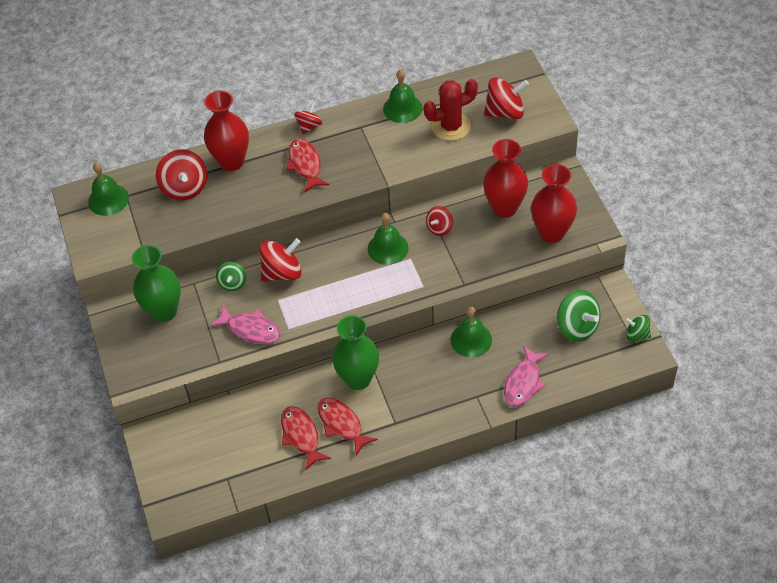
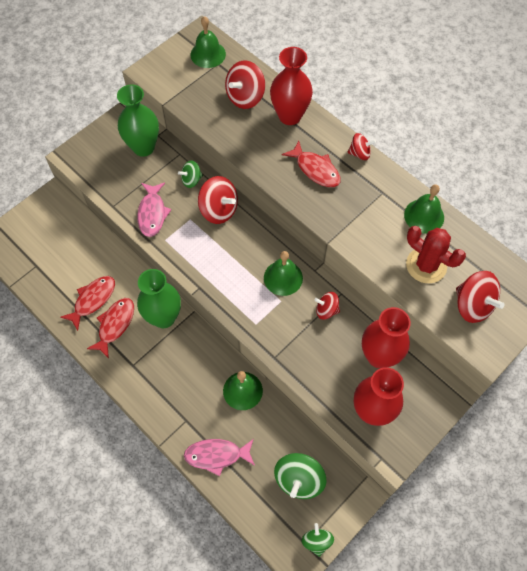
camera: 60 degrees right, 10 degrees up
red fish [286,138,329,193] -> red fish turned 90 degrees clockwise [282,141,341,187]

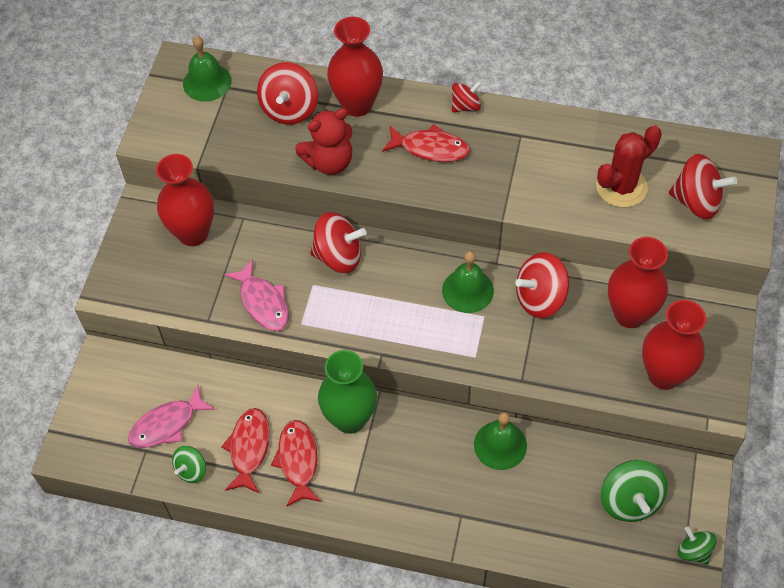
camera: 30 degrees left, 5 degrees down
green vase [117,84,159,157] -> red vase [156,154,214,246]
green spinning top [178,160,203,188] -> green spinning top moved to [172,446,206,483]
pink fish [184,439,255,476] -> pink fish moved to [128,385,215,448]
red spinning top [314,292,340,320] -> red spinning top [515,252,569,318], size x1.68
green bell [404,184,444,234] -> none
red cactus [406,226,466,283] -> red cactus turned 45 degrees counterclockwise [596,125,662,207]
none -> red teddy bear [295,108,352,175]

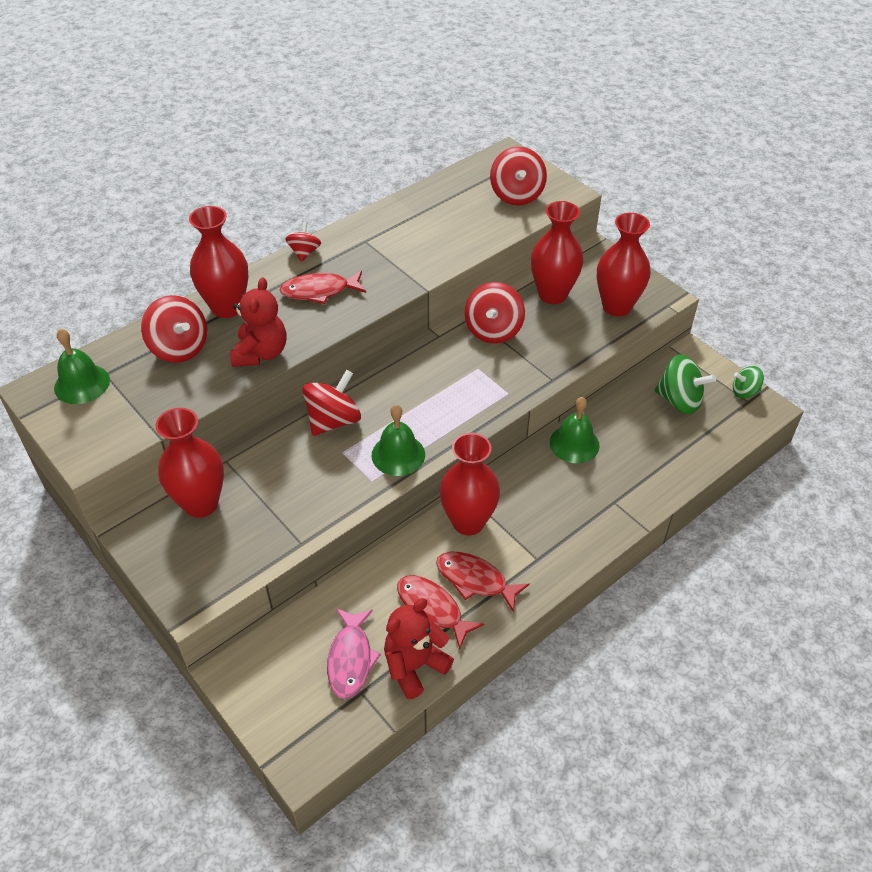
camera: 55 degrees left, 10 degrees down
green spinning top [172,446,206,483] -> red teddy bear [384,598,454,699]
pink fish [224,259,289,331] -> none
green vase [318,350,377,434] -> red vase [440,433,500,535]
red fish [382,124,470,162] -> red fish turned 150 degrees counterclockwise [280,271,366,304]
green bell [442,251,494,313] -> green bell moved to [372,404,425,476]
red cactus [596,125,662,207] -> none
red spinning top [669,154,737,220] -> red spinning top turned 120 degrees clockwise [490,147,547,205]

